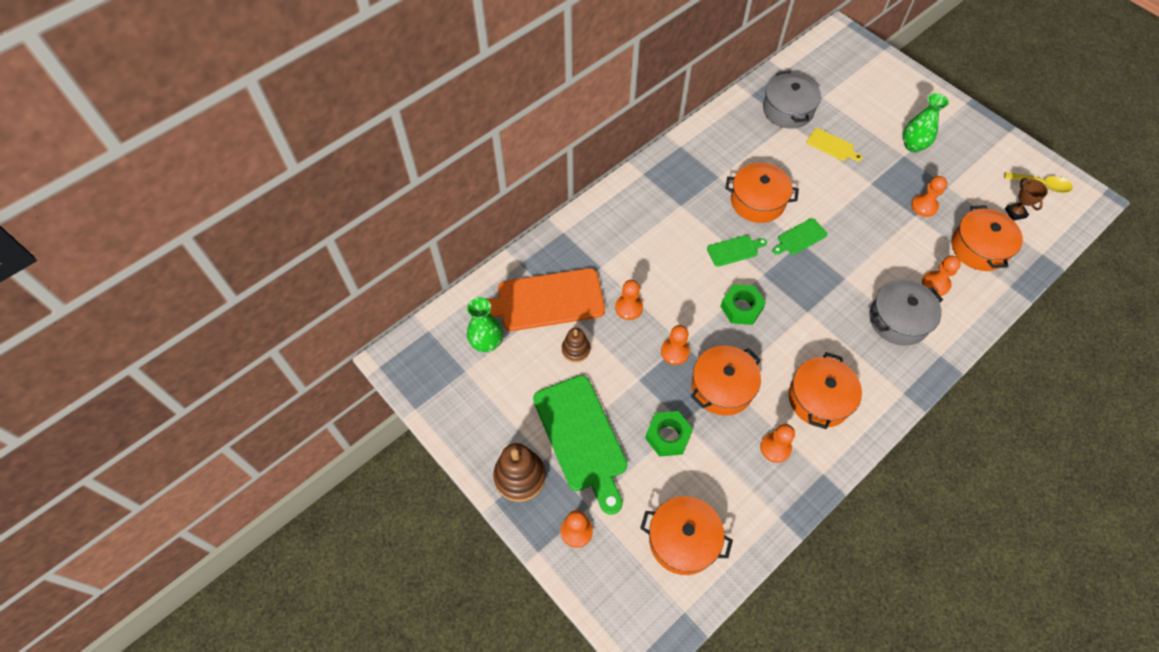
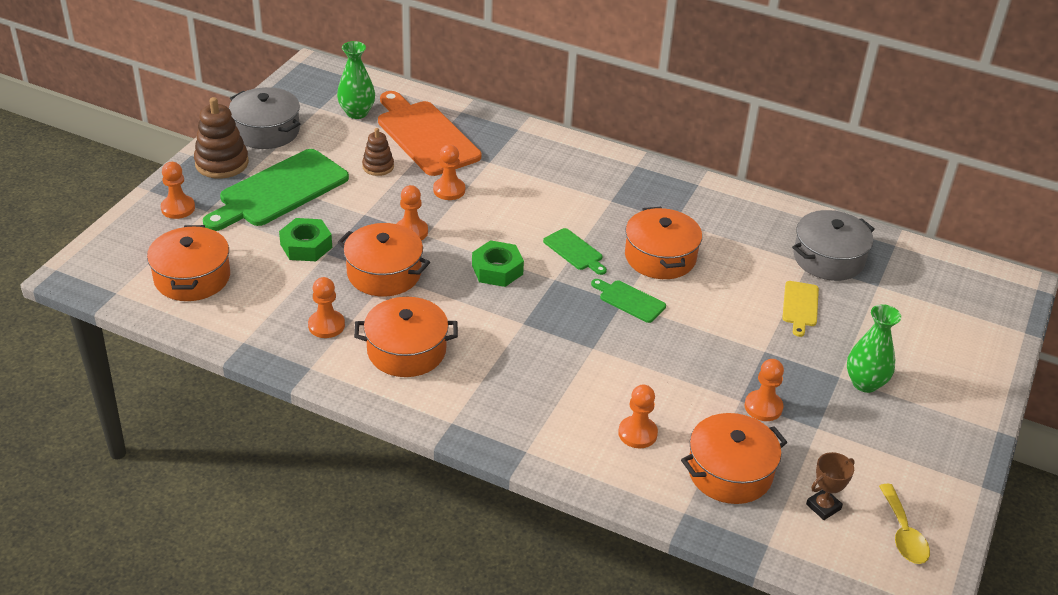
camera: 65 degrees right, 20 degrees down
grey pot [869,279,943,346] -> grey pot moved to [229,87,300,149]

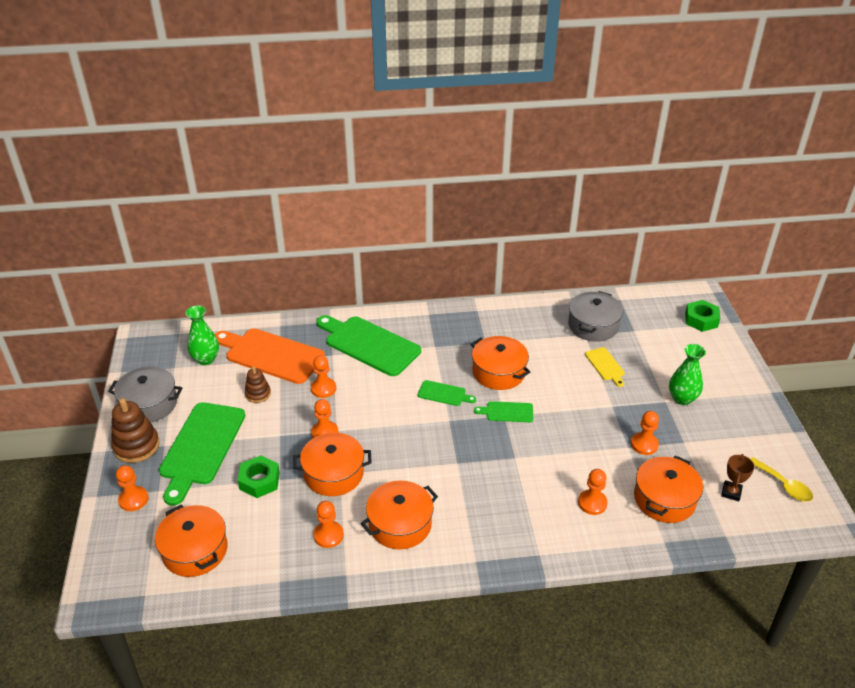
camera: 30 degrees left, 0 degrees up
green nut [472,240,524,287] -> green nut moved to [685,300,720,332]
none -> green cutting board [316,315,421,376]

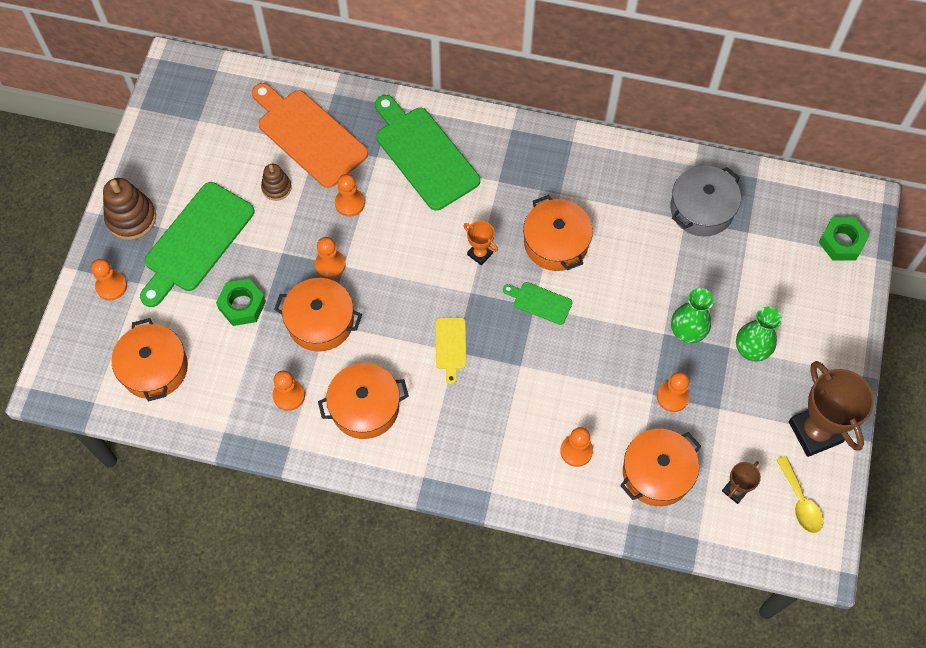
camera: 20 degrees right, 25 degrees up
grey pot [108,366,183,423] -> none
green vase [185,306,219,365] -> green vase moved to [671,288,714,343]
green cutting board [418,380,476,406] -> orange trophy [464,221,498,265]
yellow cutting board [585,347,625,387] -> yellow cutting board moved to [436,317,466,385]
none -> brown trophy [789,361,874,457]

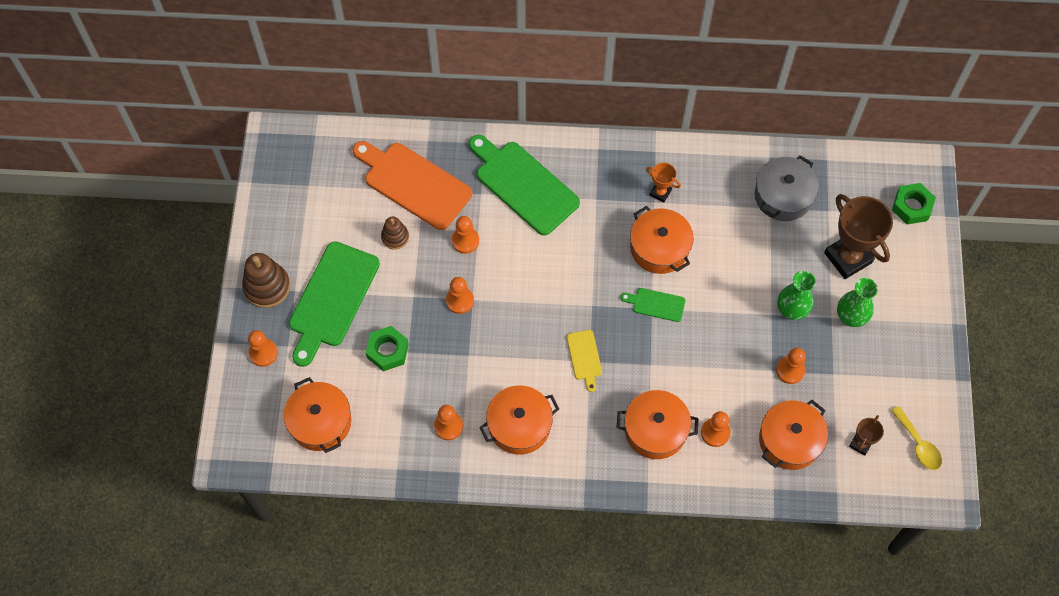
camera: 10 degrees left, 0 degrees up
orange pot [274,278,362,351] -> orange pot moved to [617,390,698,459]
orange trophy [464,221,498,265] -> orange trophy moved to [646,163,681,203]
brown trophy [789,361,874,457] -> brown trophy moved to [824,194,893,279]

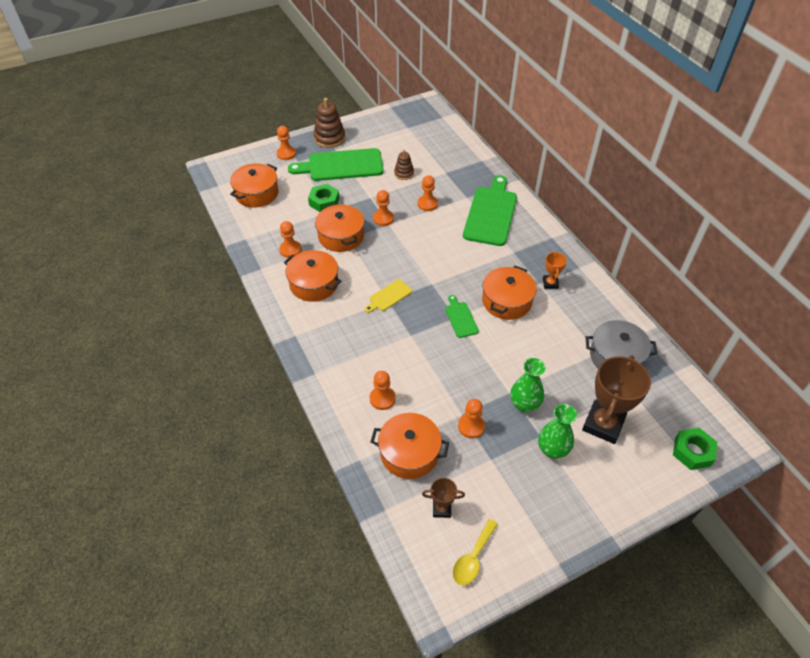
camera: 60 degrees right, 15 degrees down
orange cutting board [353,141,472,230] -> none
orange pot [617,390,698,459] -> orange pot moved to [315,204,365,252]

